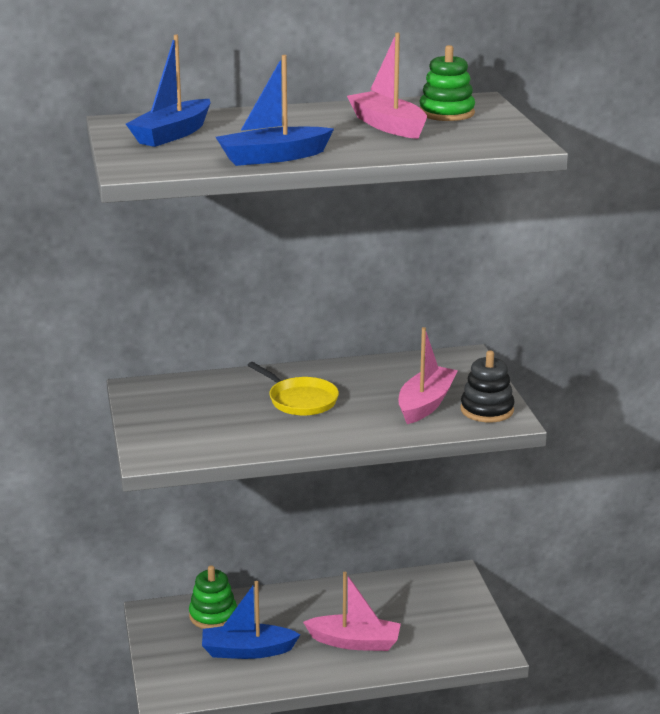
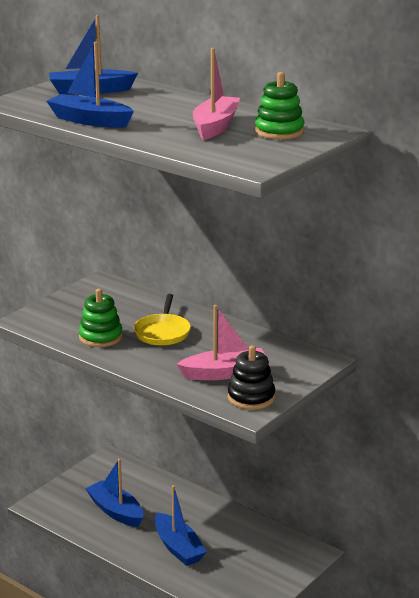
camera: 50 degrees right, 0 degrees up
green stacking toy [189,565,237,629] -> green stacking toy moved to [79,289,123,347]
pink boat [303,572,401,651] -> blue boat [155,485,207,566]

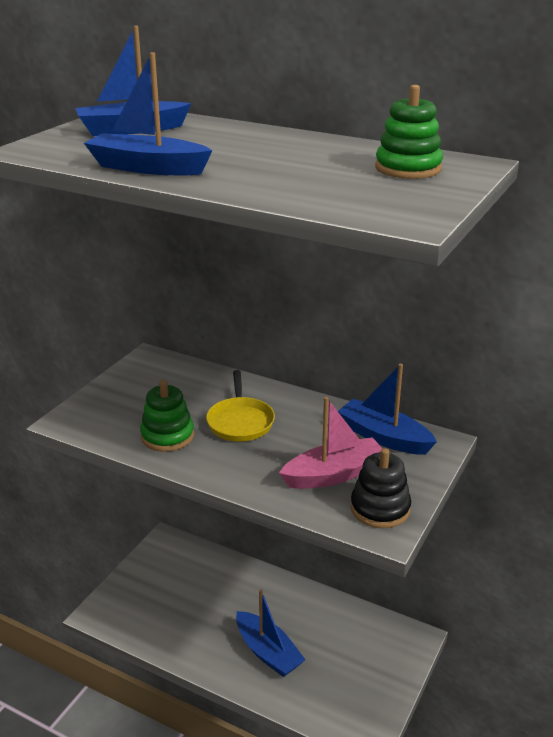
camera: 10 degrees left, 5 degrees up
blue boat [85,459,143,527] -> blue boat moved to [338,364,437,455]
pink boat [193,48,240,140] -> none

